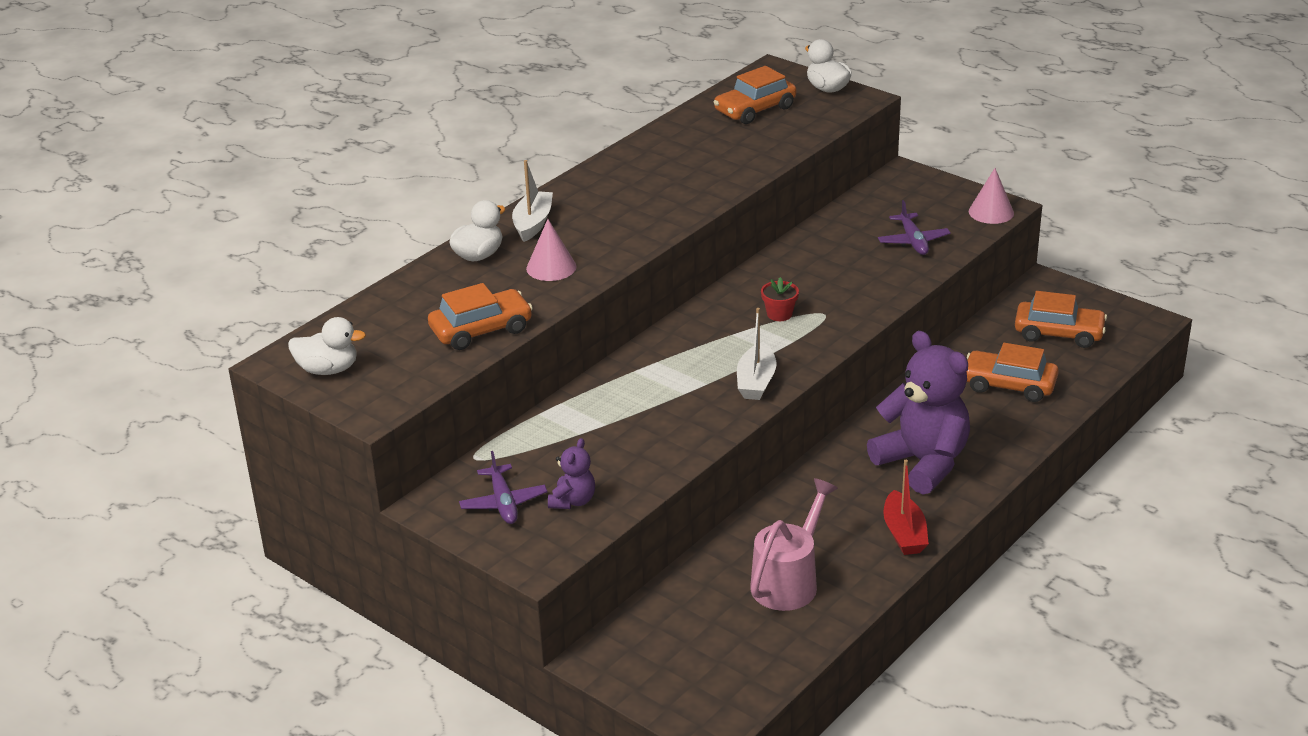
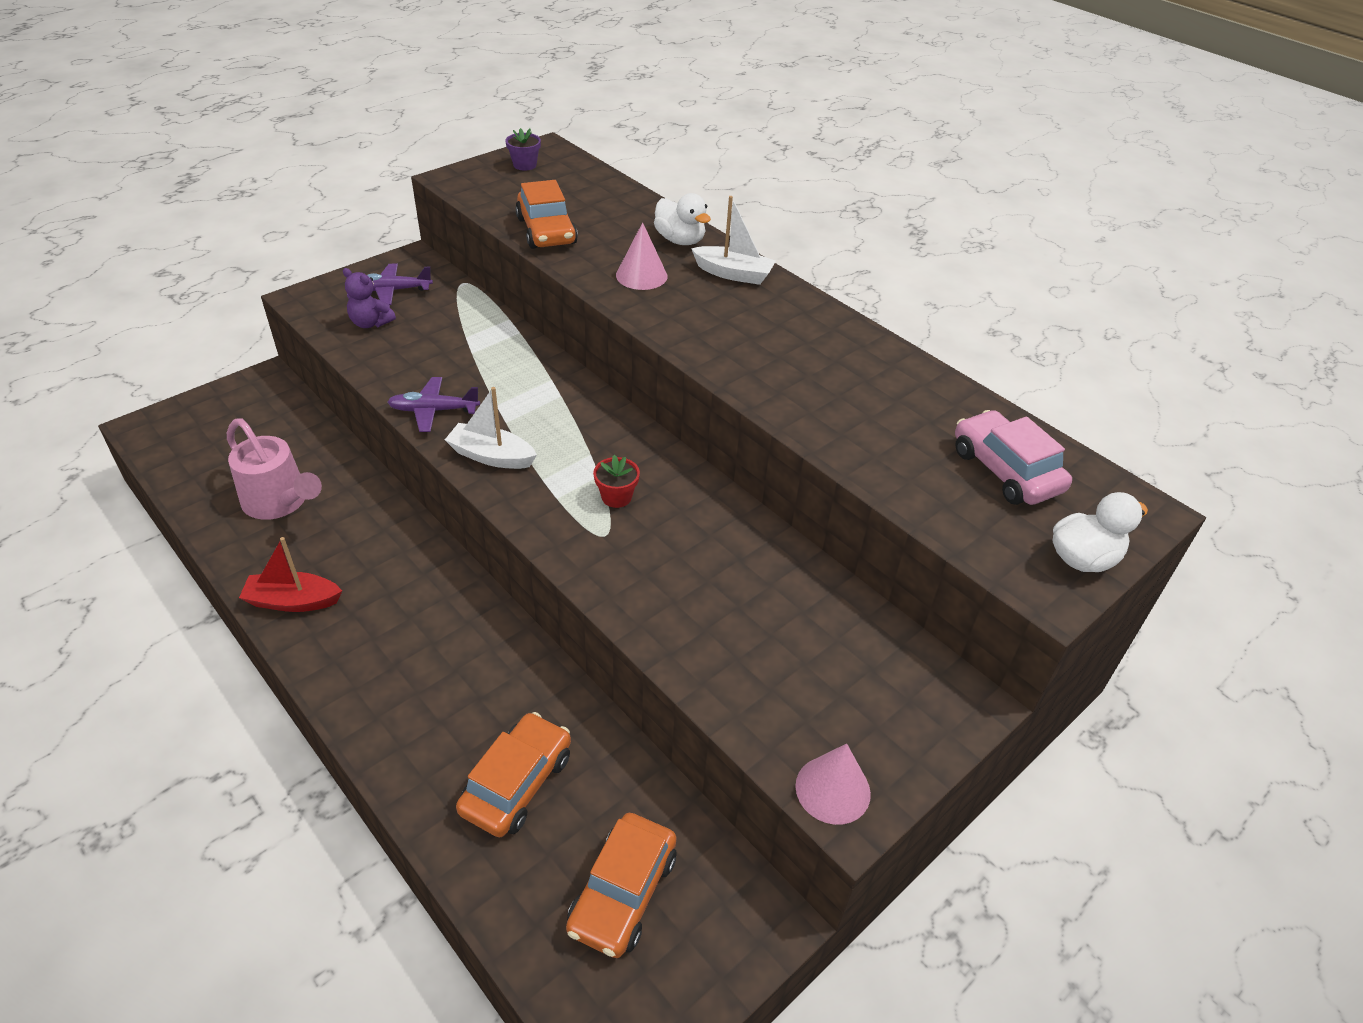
camera: 95 degrees right, 10 degrees up
white duck [288,317,366,375] -> purple flower pot [505,128,541,171]
orange car [714,66,796,124] -> pink car [955,410,1072,505]
purple teddy bear [867,331,970,495] -> none
purple plane [878,200,951,255] -> purple plane moved to [388,377,480,432]

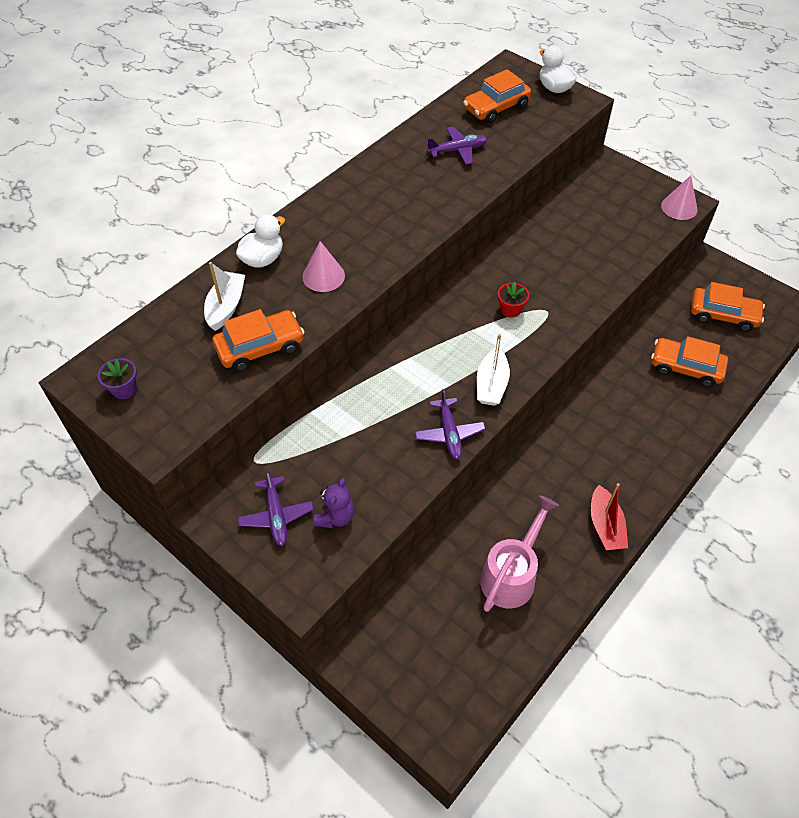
camera: 95 degrees left, 10 degrees up
white boat [691,196,776,285] -> white boat moved to [204,262,245,331]
pink car [955,410,1072,505] -> orange car [463,69,531,123]
none -> purple plane [426,127,487,165]

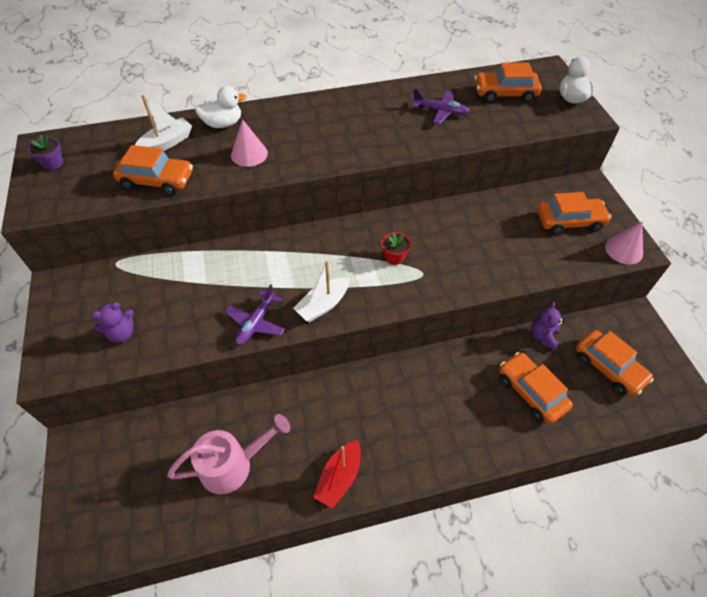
camera: 35 degrees right, 0 degrees up
purple plane [238,469,314,546] -> none
none -> purple teddy bear [531,302,564,350]
none -> orange car [537,192,611,235]

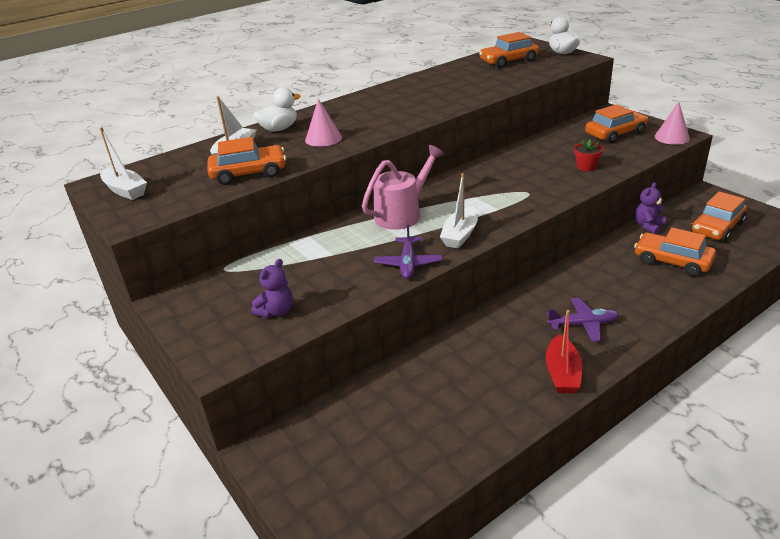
camera: 20 degrees left, 20 degrees down
purple flower pot [28,135,63,170] -> white boat [100,127,147,200]
pink watering can [167,414,290,494] -> pink watering can moved to [362,145,444,230]
red flower pot [381,232,411,265] -> red flower pot moved to [574,139,603,171]
purple plane [412,89,470,124] -> purple plane moved to [547,298,619,342]
purple teddy bear [531,302,564,350] -> purple teddy bear turned 45 degrees clockwise [635,182,666,234]
orange car [576,330,654,396] -> orange car turned 105 degrees clockwise [691,191,747,242]

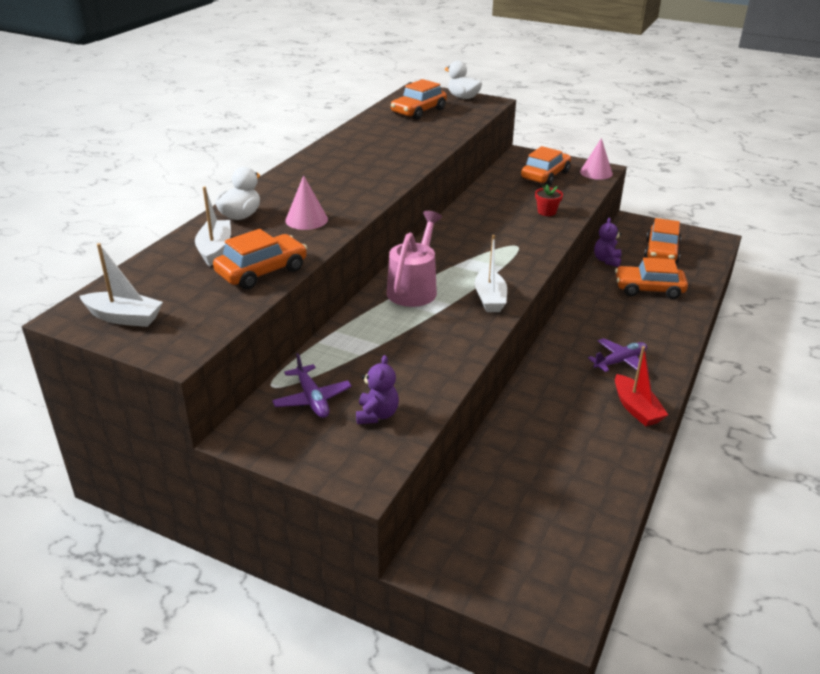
camera: 30 degrees left, 0 degrees up
purple plane [374,224,442,279] -> purple plane moved to [272,353,352,418]

